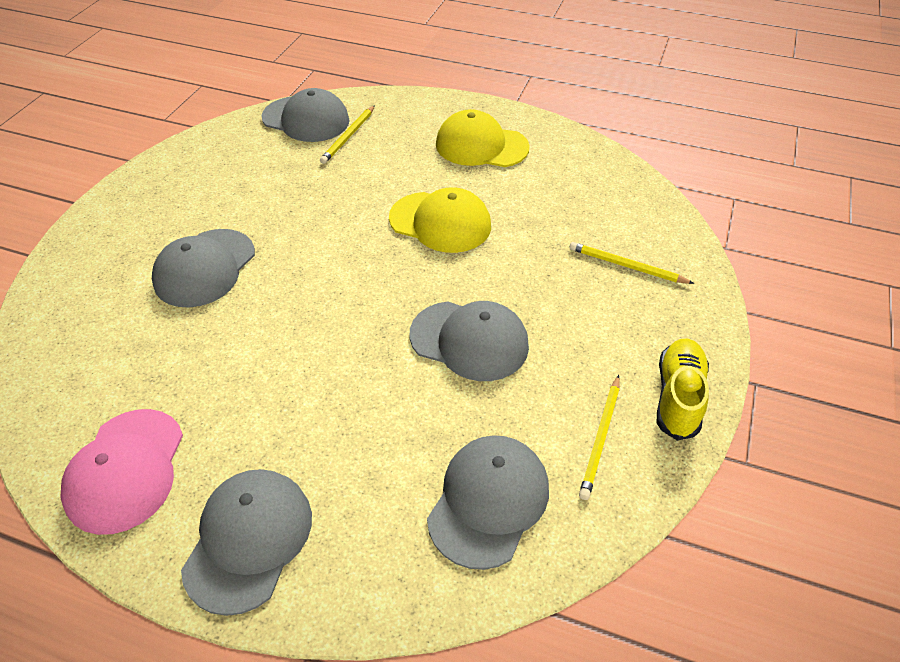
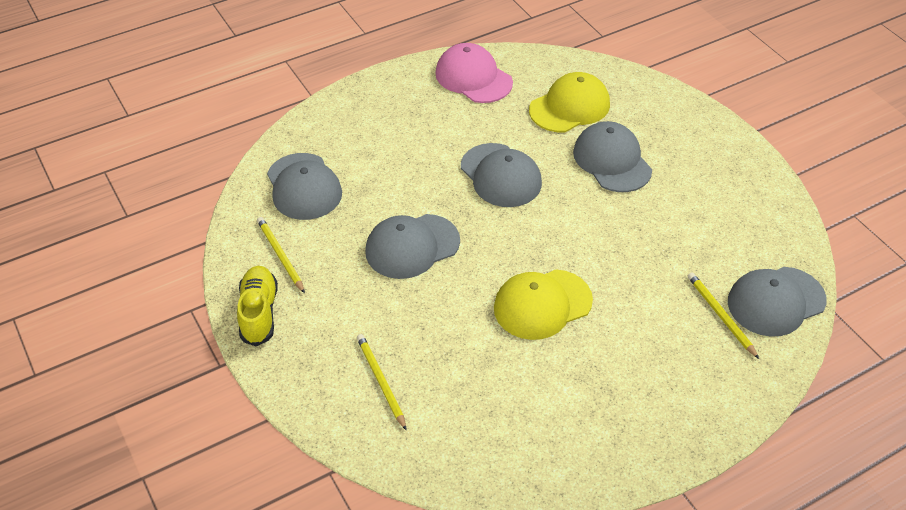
camera: 130 degrees right, 0 degrees up
grey cap [181,469,312,616] -> grey cap moved to [461,143,542,207]
yellow cap [436,109,530,167] -> yellow cap moved to [529,72,610,132]
yellow pencil [569,242,694,284] -> yellow pencil turned 90 degrees counterclockwise [357,334,407,431]
yellow shoe [657,339,709,441] -> yellow shoe turned 150 degrees counterclockwise [237,266,278,346]

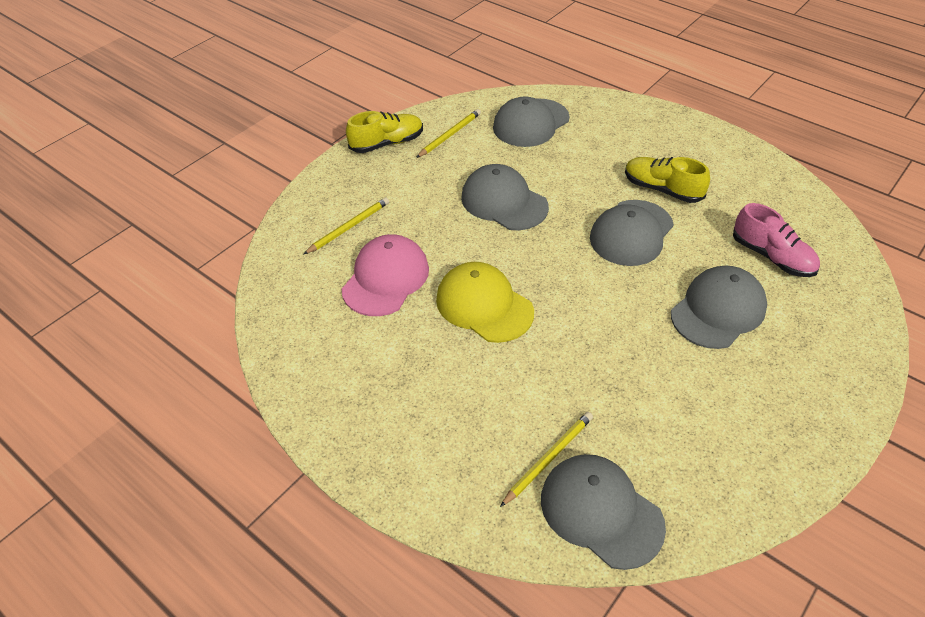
camera: 70 degrees right, 0 degrees up
pink cap [435,43,513,103] -> pink cap moved to [341,234,429,316]
yellow cap [529,72,610,132] -> pink shoe [733,203,820,277]
none -> yellow shoe [625,157,710,203]

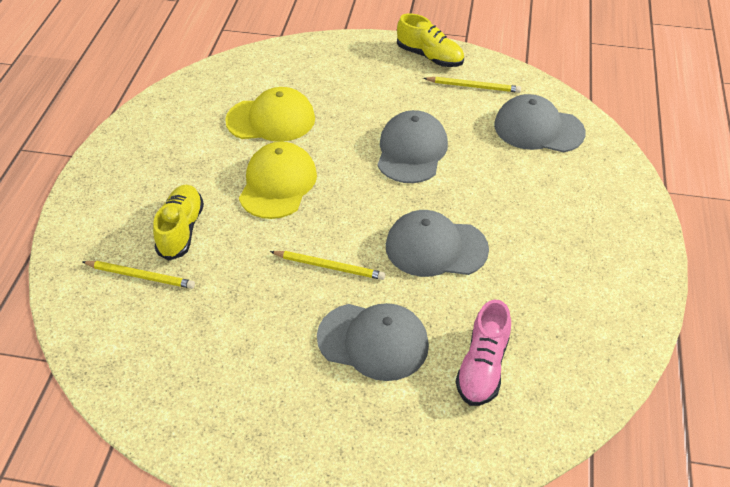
camera: 60 degrees right, 0 degrees up
yellow pencil [303,197,389,255] -> yellow pencil moved to [270,251,385,280]
pink cap [341,234,429,316] -> yellow cap [225,87,315,142]
grey cap [541,454,666,570] -> none
yellow shoe [625,157,710,203] -> yellow shoe moved to [153,185,204,260]

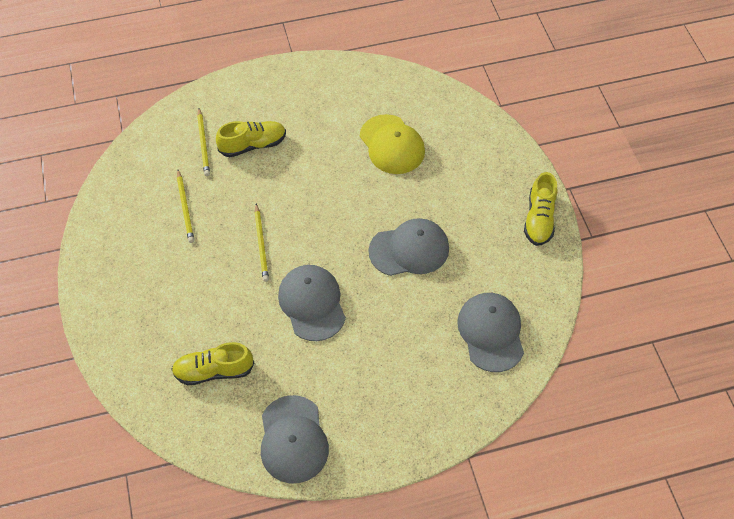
camera: 65 degrees right, 10 degrees up
yellow cap [239,142,317,219] -> none
grey cap [317,303,429,381] -> grey cap moved to [261,395,329,483]
yellow pencil [423,77,521,93] -> yellow pencil moved to [177,170,194,243]
pink shoe [456,300,511,406] -> yellow shoe [171,342,254,385]

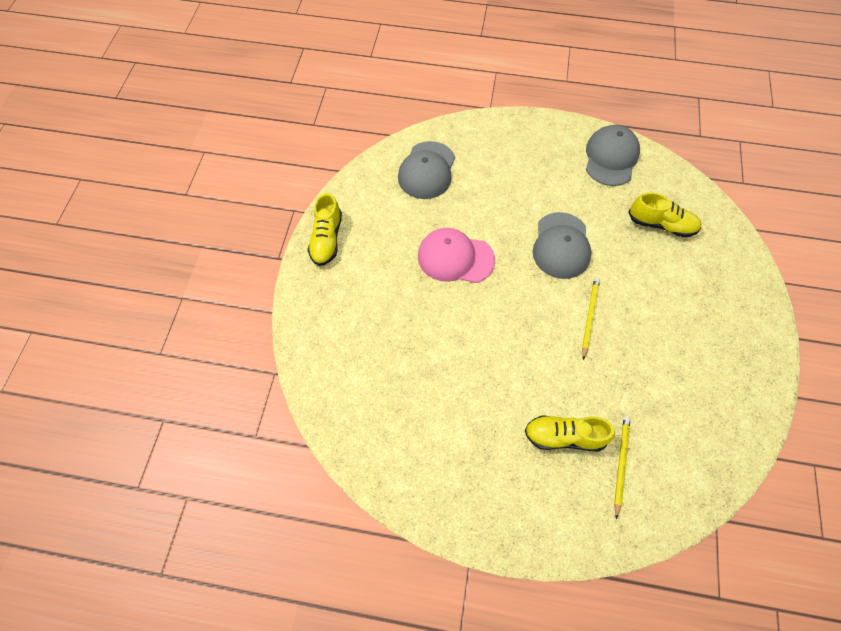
camera: 155 degrees left, 5 degrees up
yellow pencil [177,170,194,243] -> none
yellow cap [360,114,425,174] -> none
grey cap [368,218,449,276] -> pink cap [418,228,495,283]
yellow shoe [524,172,557,246] -> yellow shoe turned 150 degrees clockwise [308,193,342,266]

